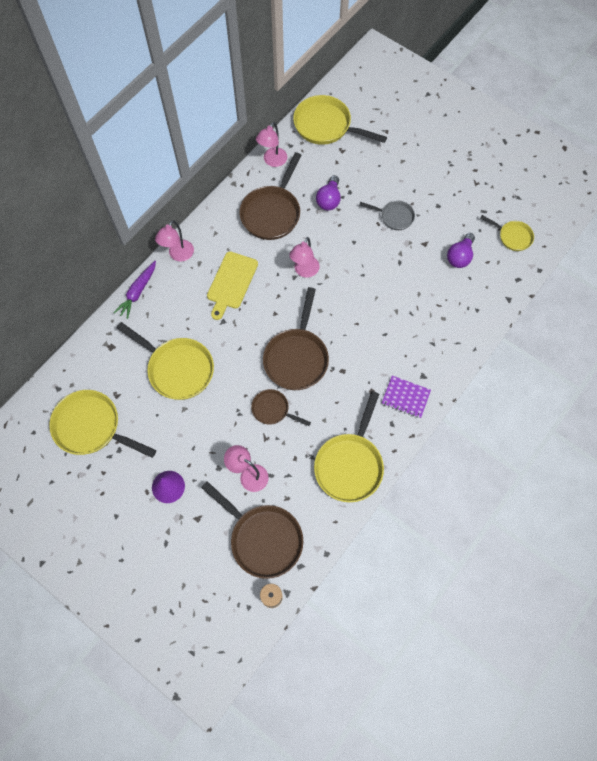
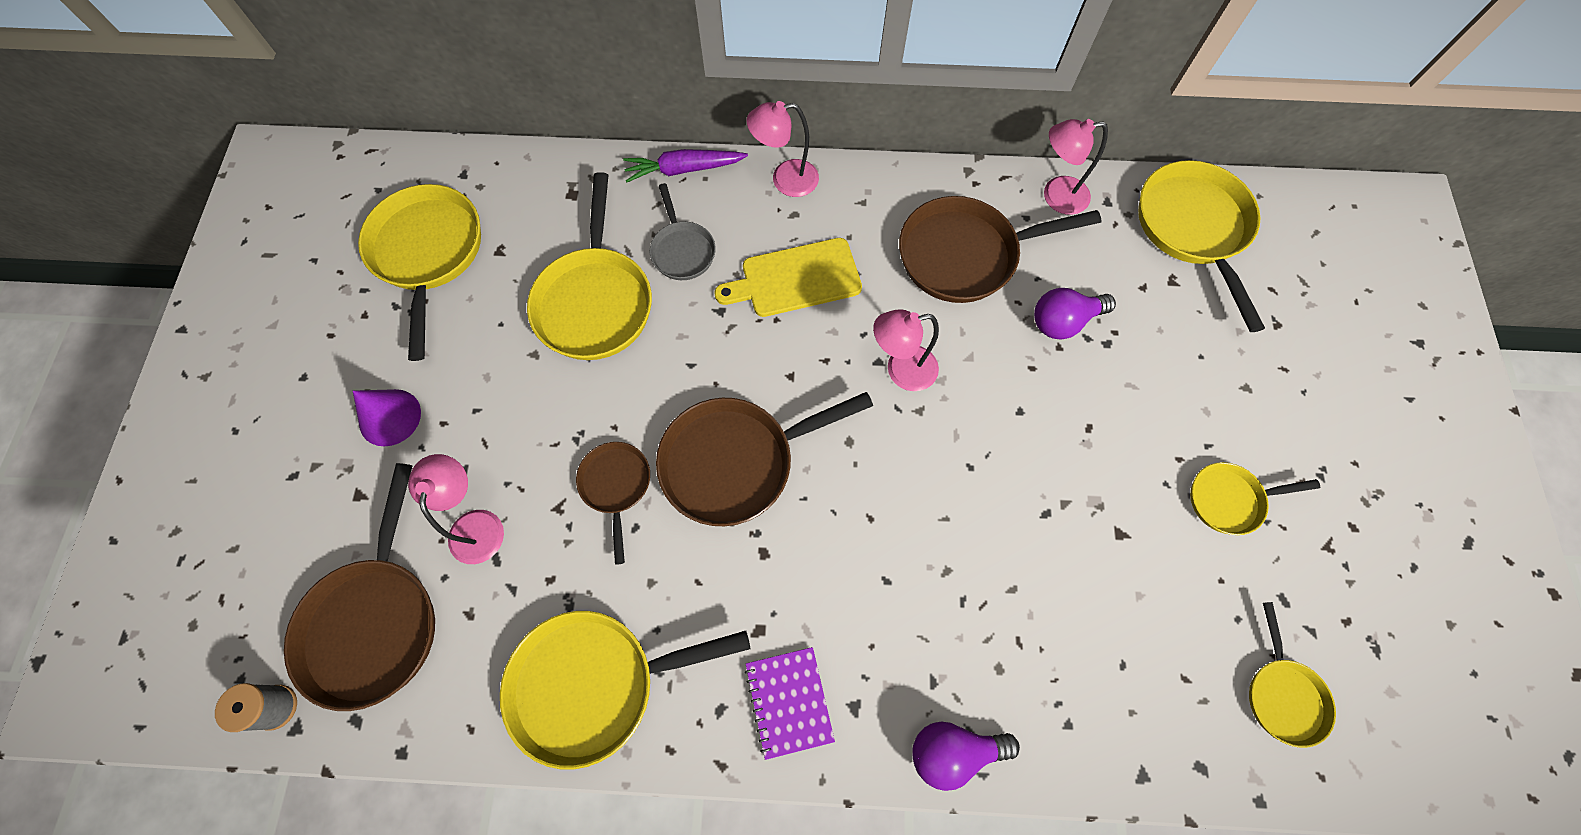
camera: 55 degrees right, 0 degrees up
grey pan [359,201,415,230] -> grey pan moved to [650,183,716,280]
purple light bulb [447,233,475,268] -> purple light bulb moved to [912,721,1020,791]
none -> yellow pan [1190,462,1320,535]

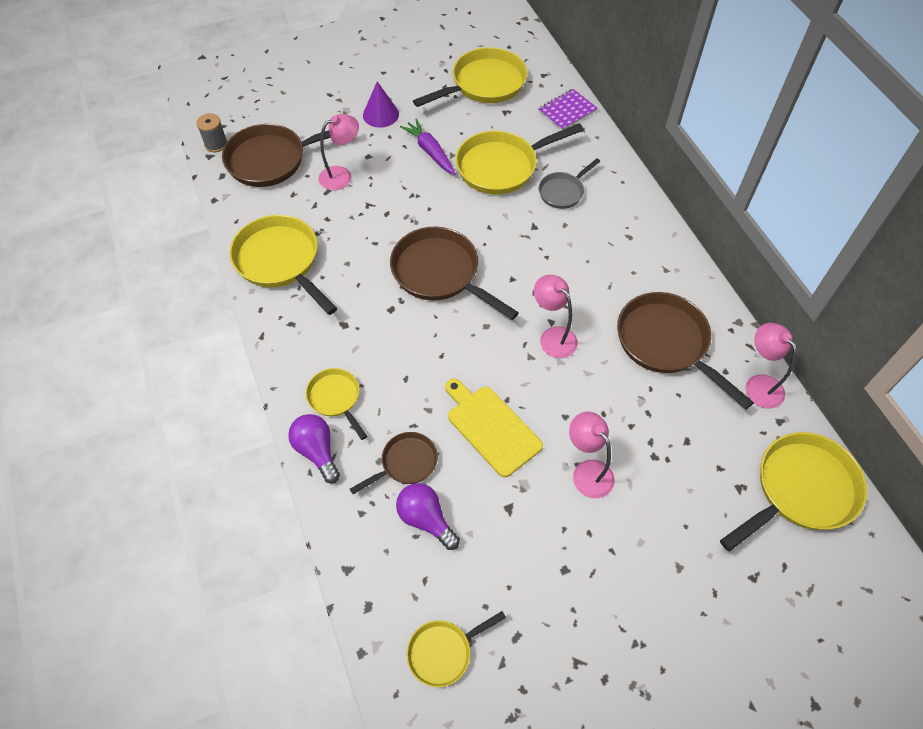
camera: 65 degrees right, 10 degrees down
brown pan [576,442,650,565] -> brown pan moved to [350,432,438,494]
purple carrot [623,149,748,182] -> purple carrot moved to [400,119,456,175]
yellow cutting board [715,238,862,317] -> yellow cutting board moved to [445,379,543,477]
purple notebook [745,647,835,760] -> purple notebook moved to [538,89,598,131]
pink lamp [747,101,819,197] -> pink lamp moved to [569,412,615,498]
purple light bulb [1034,288,1116,339] -> purple light bulb moved to [396,483,460,550]
yellow pan [1190,462,1320,535] -> yellow pan moved to [306,368,367,440]

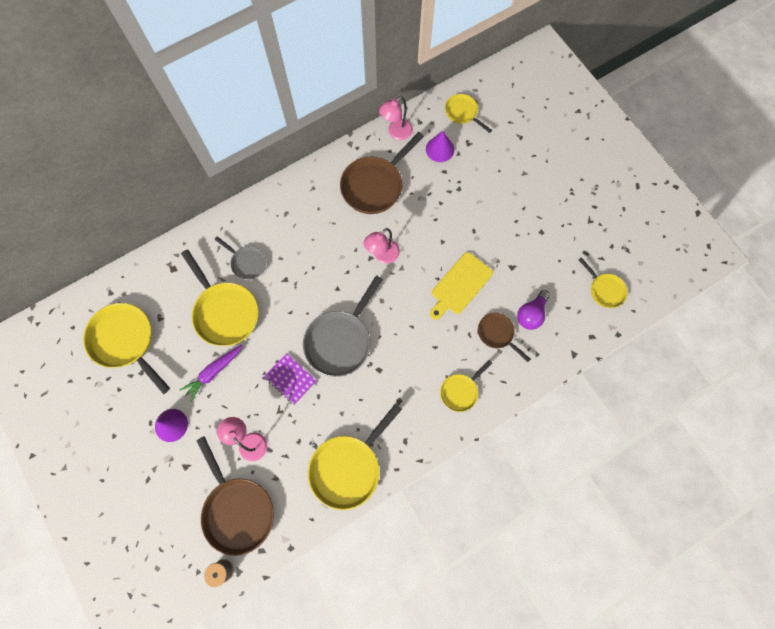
camera: 100 degrees left, 15 degrees up
purple light bulb [288,414,340,484] -> none
brown pan [390,227,519,320] -> grey pan [303,275,383,377]
purple notebook [538,89,598,131] -> purple notebook moved to [264,353,317,405]
pink lamp [569,412,615,498] -> none
yellow pan [720,432,867,551] -> yellow pan [445,94,492,133], size x0.55
none -> purple cone [426,131,454,162]

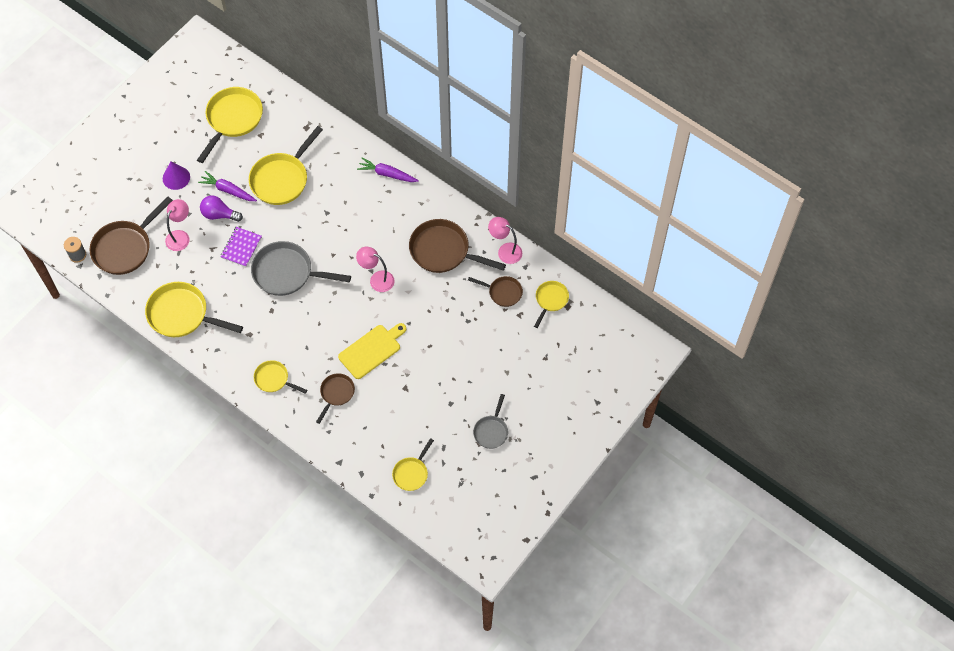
camera: 70 degrees right, 10 degrees down
grey pan [214,236,266,280] -> grey pan moved to [473,394,508,449]
purple cone [426,131,454,162] -> brown pan [468,276,523,307]
yellow cutting board [430,252,493,320] -> yellow cutting board turned 120 degrees clockwise [338,323,406,379]
purple light bulb [517,290,550,330] -> purple light bulb moved to [200,196,243,222]
none -> purple carrot [357,158,419,182]

